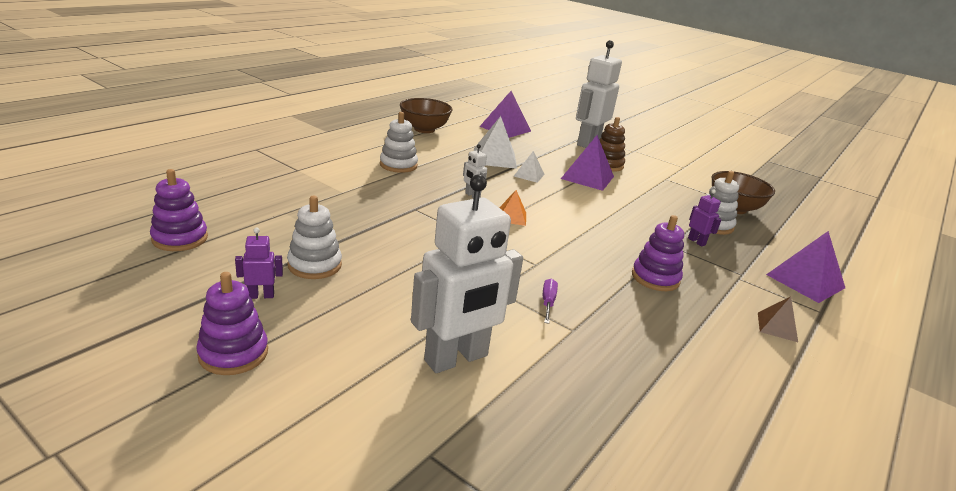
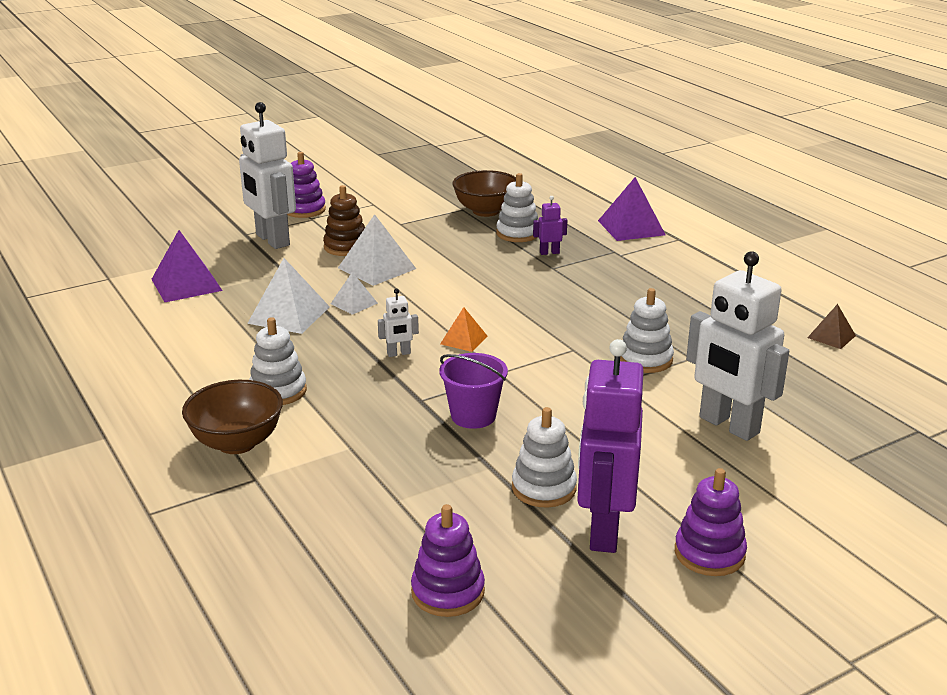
camera: 65 degrees left, 0 degrees up
purple robot [235,228,283,299] -> purple robot [577,339,644,553], size x2.36
brown bowl [400,98,453,133] -> brown bowl moved to [182,380,283,454]
white robot [411,174,523,373] -> white robot turned 150 degrees clockwise [686,251,789,441]
purple screwdriver [543,279,558,324] -> white stacking toy [620,288,674,373]
purple pyramid [561,135,614,191] -> white pyramid [338,214,416,286]
purple stacking toy [632,215,684,291] -> purple stacking toy moved to [287,152,326,218]
brown pyramid [758,297,798,342] -> brown pyramid moved to [807,304,856,349]
none -> purple bucket [439,353,508,429]

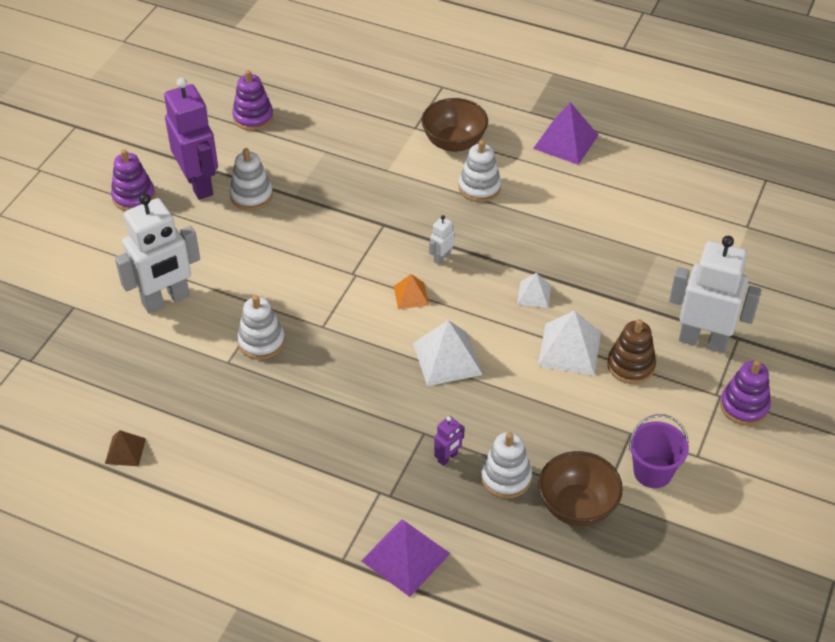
camera: 145 degrees right, 20 degrees up
purple pyramid [151,230,223,302] -> purple pyramid moved to [533,102,598,165]
white pyramid [247,258,330,334] -> white pyramid moved to [413,320,483,386]
purple bucket [439,353,508,429] -> purple bucket moved to [629,414,689,488]
white robot [686,251,789,441] -> white robot turned 135 degrees clockwise [115,193,200,314]

